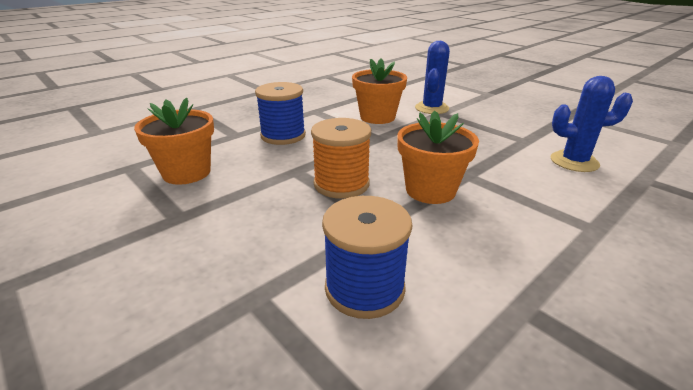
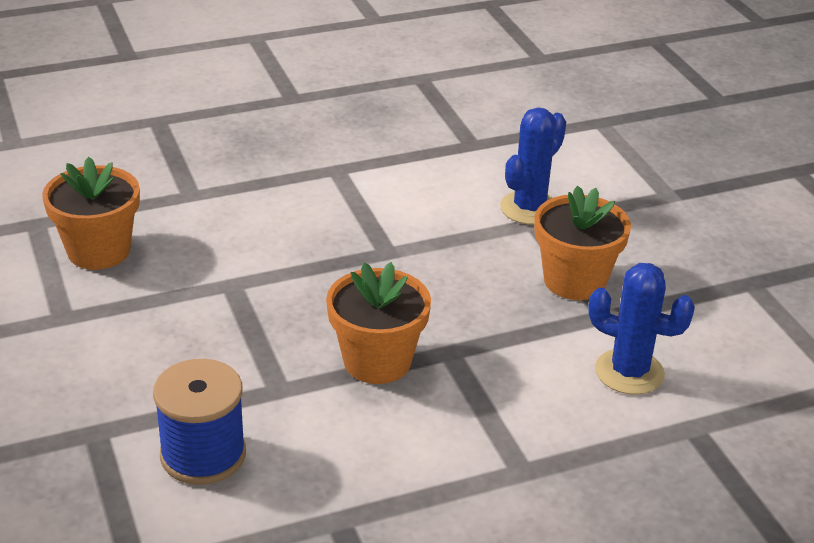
camera: 20 degrees right, 5 degrees up
blue spool [255,82,306,145] -> none
orange spool [311,118,371,199] -> none
orange flower pot [352,58,407,124] -> orange flower pot moved to [534,186,631,300]

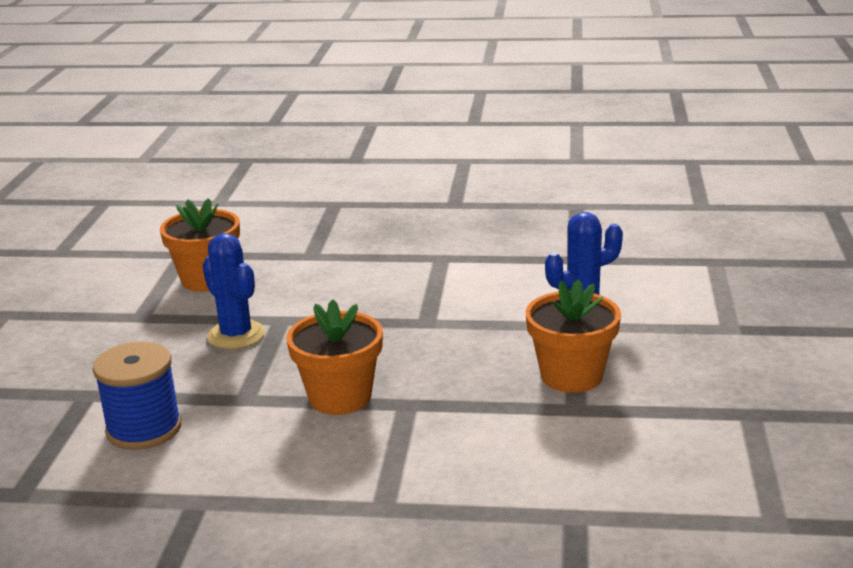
camera: 30 degrees right, 10 degrees down
blue cactus [588,263,695,395] -> blue cactus moved to [203,233,265,349]

